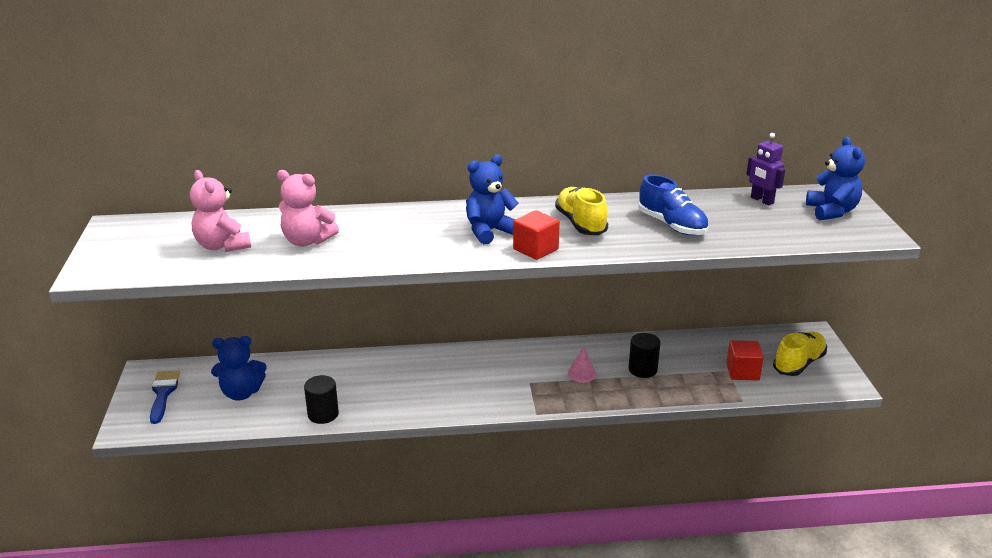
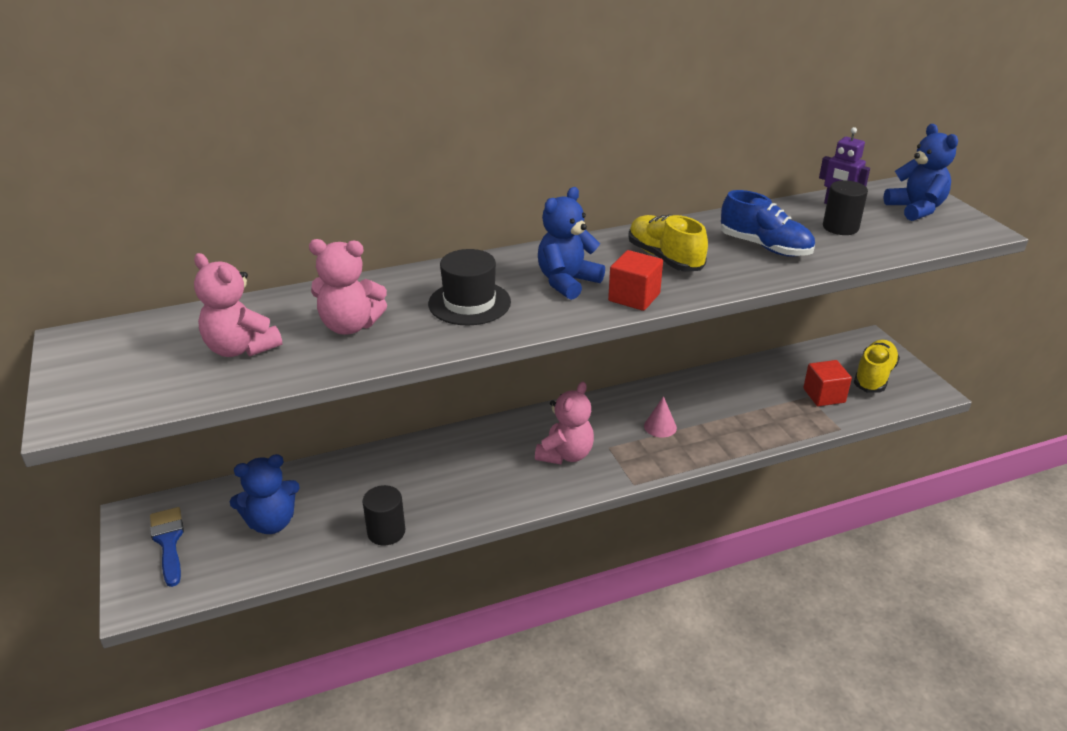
camera: 15 degrees left, 5 degrees up
black cylinder [629,333,660,378] -> black cylinder moved to [823,180,868,235]
none -> black hat [428,249,511,325]
none -> pink teddy bear [535,382,594,464]

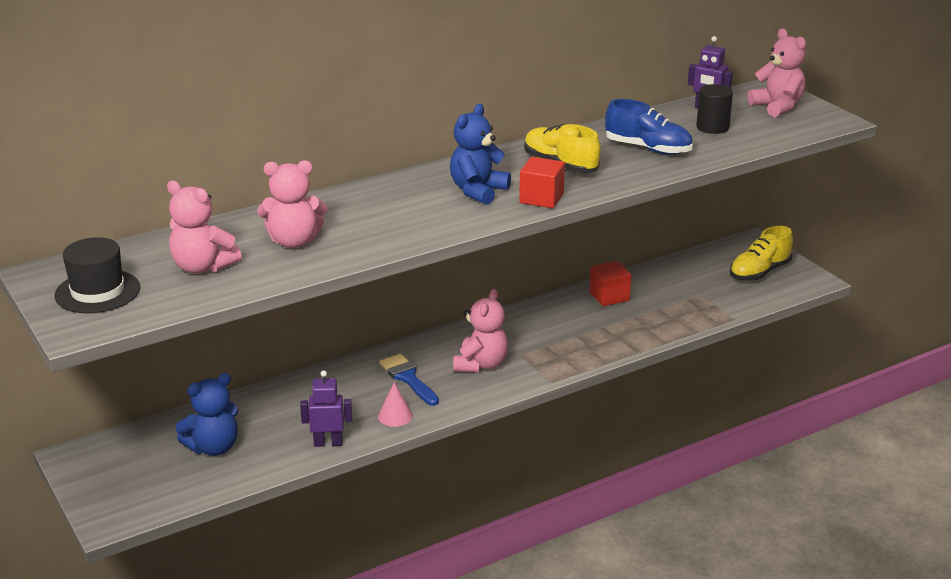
camera: 10 degrees left, 5 degrees down
blue brush [150,507,184,587] -> blue brush moved to [379,354,439,406]
black cylinder [362,485,405,546] -> purple robot [300,370,352,447]
black hat [428,249,511,325] -> black hat moved to [54,237,140,313]
pink cone [644,396,677,437] -> pink cone moved to [378,383,413,427]
red cube [803,360,852,406] -> red cube moved to [589,261,632,306]
yellow shoe [854,340,900,393] -> yellow shoe turned 150 degrees counterclockwise [730,226,793,281]
blue teddy bear [883,124,958,221] -> pink teddy bear [748,29,806,117]

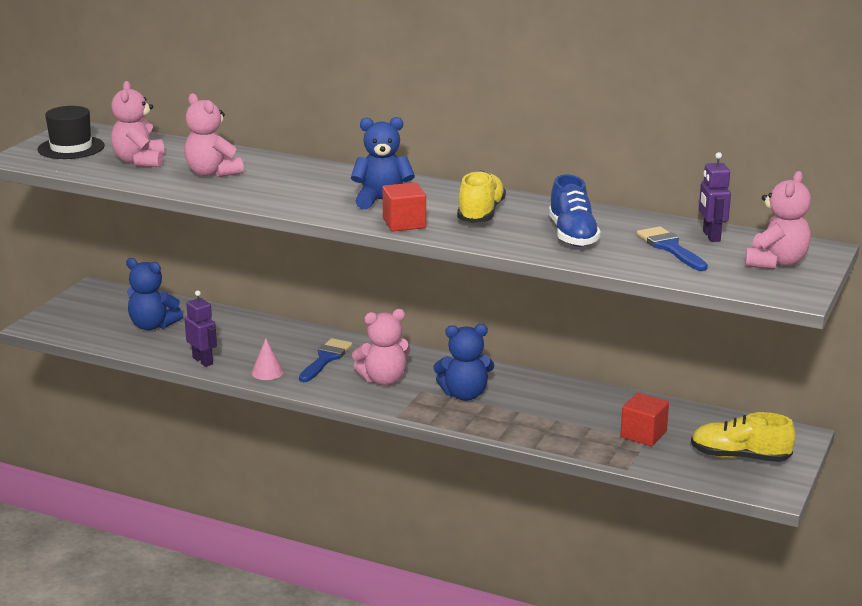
camera: 55 degrees right, 5 degrees down
red cube [589,261,632,306] -> red cube moved to [620,393,669,446]
black cylinder [696,84,733,134] -> blue brush [637,226,708,271]
none -> blue teddy bear [433,324,494,401]

